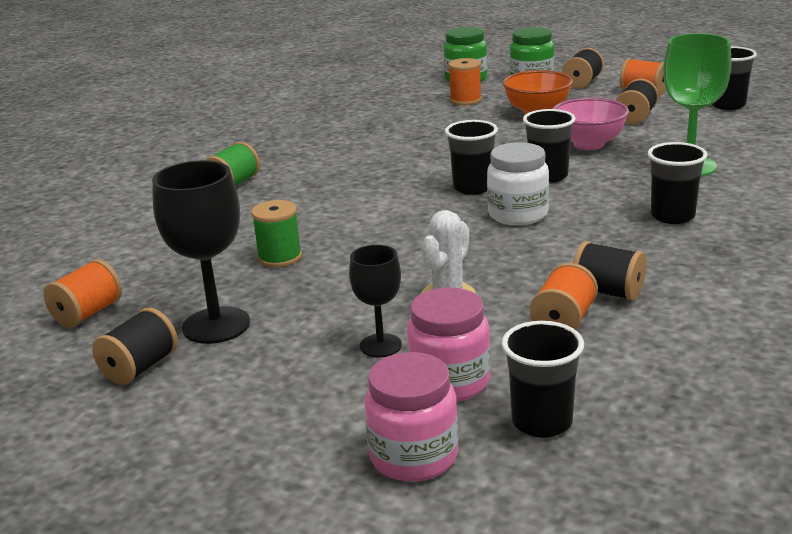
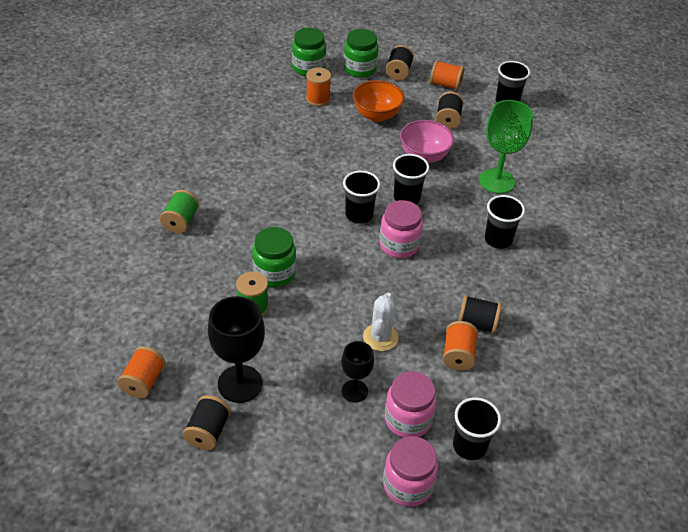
camera: 20 degrees left, 20 degrees up
white jar [487,142,549,226] -> pink jar [379,200,423,258]
none -> green jar [252,227,296,287]

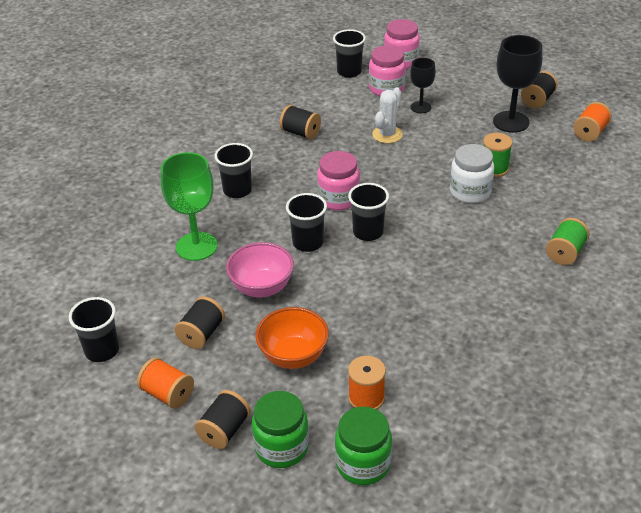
camera: 160 degrees left, 5 degrees down
green jar [252,227,296,287] -> white jar [450,144,494,203]
orange spool [443,321,478,371] -> none

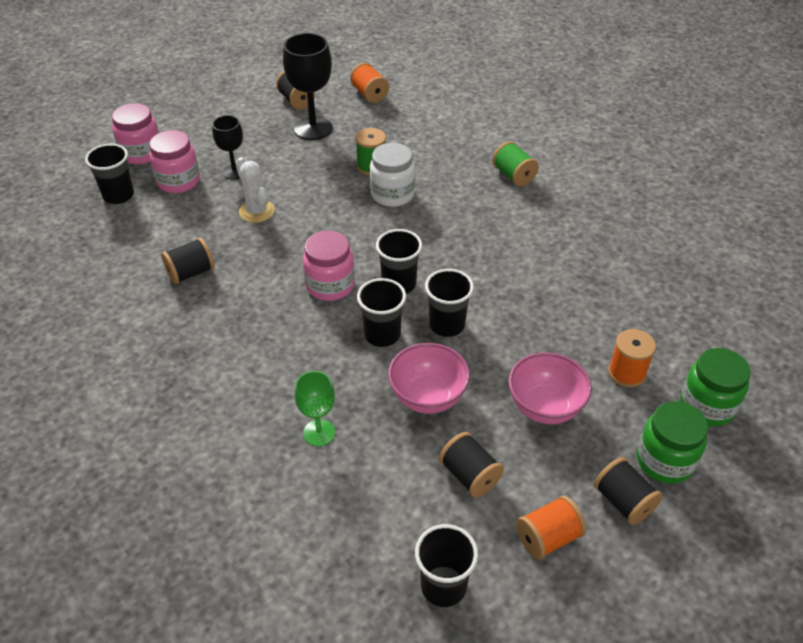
camera: 65 degrees left, 5 degrees up
green goblet [161,152,218,261] -> green goblet [295,371,335,446], size x0.59
black cup [214,143,253,198] -> black cup moved to [425,269,474,337]
orange bowl [256,307,329,369] -> pink bowl [508,352,592,424]

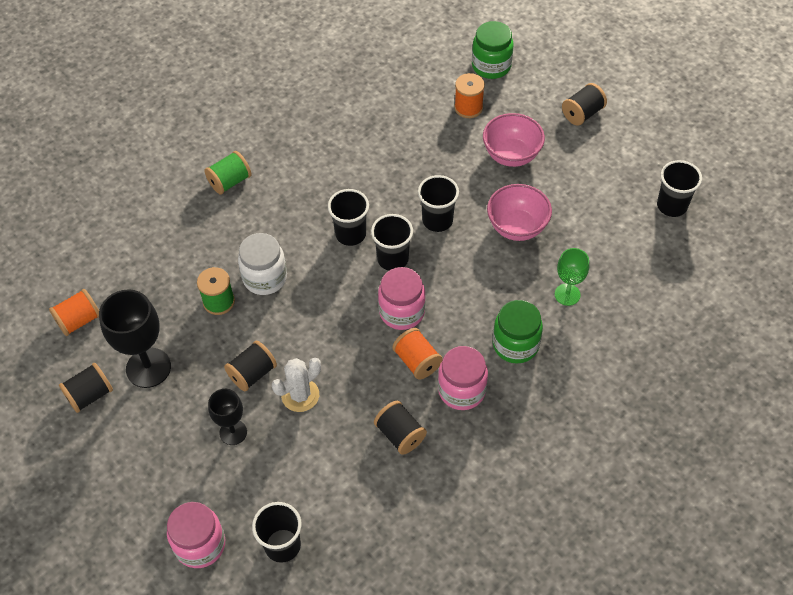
camera: 95 degrees left, 10 degrees up
pink jar [149,130,200,193] -> pink jar moved to [438,346,488,410]
black cup [357,278,406,347] -> black cup moved to [328,189,369,246]
black spool [439,432,504,497] -> black spool moved to [224,341,277,391]
orange spool [516,496,586,560] -> orange spool moved to [392,328,443,379]
green jar [637,401,708,484] -> green jar moved to [493,300,543,363]

